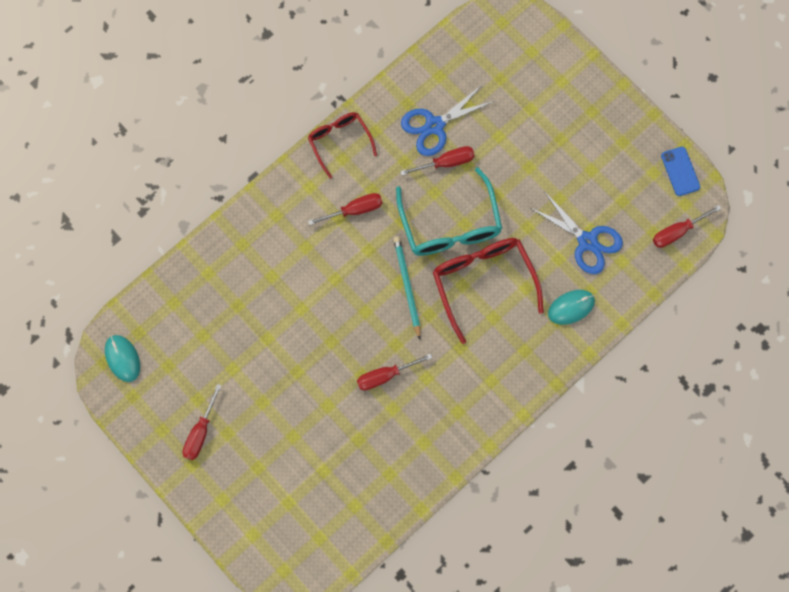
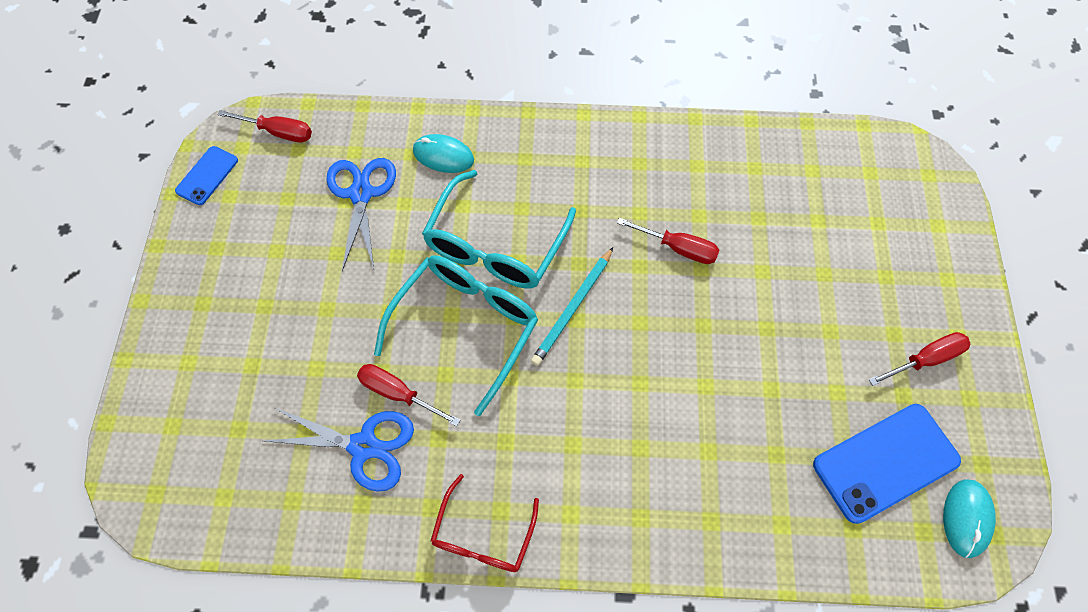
camera: 135 degrees left, 10 degrees down
red screwdriver [308,193,383,226] -> none
red glasses [433,238,544,344] -> turquoise glasses [422,170,576,289]
none -> blue phone [813,404,961,524]

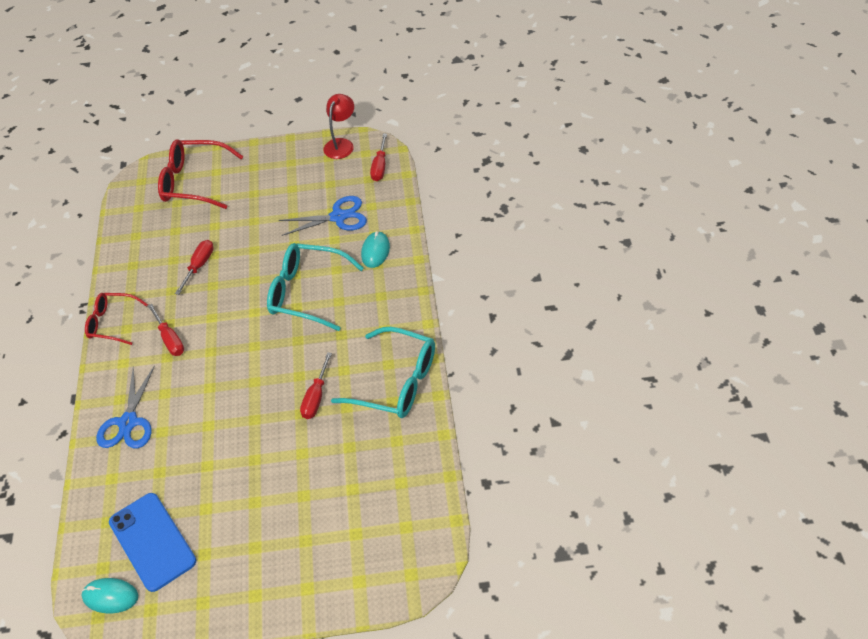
camera: 85 degrees right, 15 degrees down
blue phone [175,146,238,205] -> red lamp [323,94,354,159]
blue scissors [265,408,414,492] -> blue scissors moved to [96,365,155,448]
turquoise glasses [374,255,538,416] -> turquoise glasses moved to [331,327,435,418]
turquoise pencil [531,247,613,366] -> none
red screwdriver [869,332,970,386] -> red screwdriver moved to [148,304,184,356]
none -> red glasses [158,139,244,209]

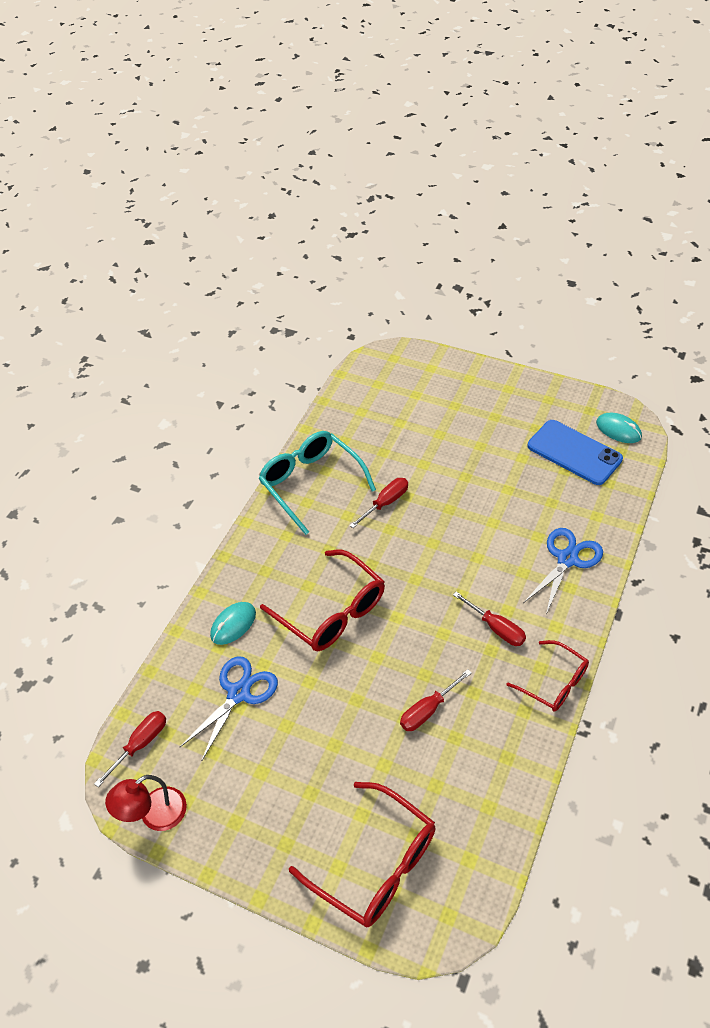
camera: 150 degrees left, 0 degrees up
blue phone [109,493,196,592] -> blue phone turned 45 degrees counterclockwise [528,420,623,485]
red screwdriver [148,304,184,356] -> red screwdriver turned 135 degrees clockwise [453,591,526,646]
turquoise glasses [267,243,364,331] -> red glasses [260,550,385,652]
blue scissors [279,196,367,236] -> blue scissors turned 105 degrees clockwise [180,656,278,760]

